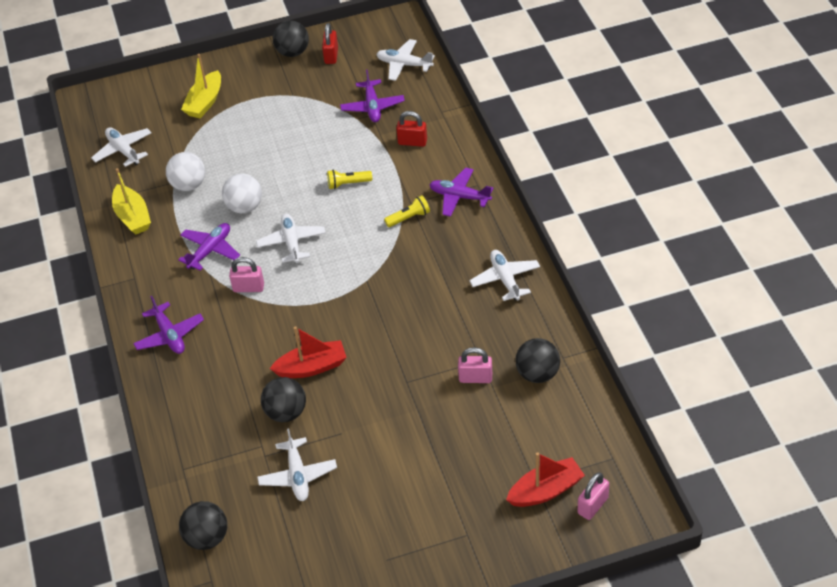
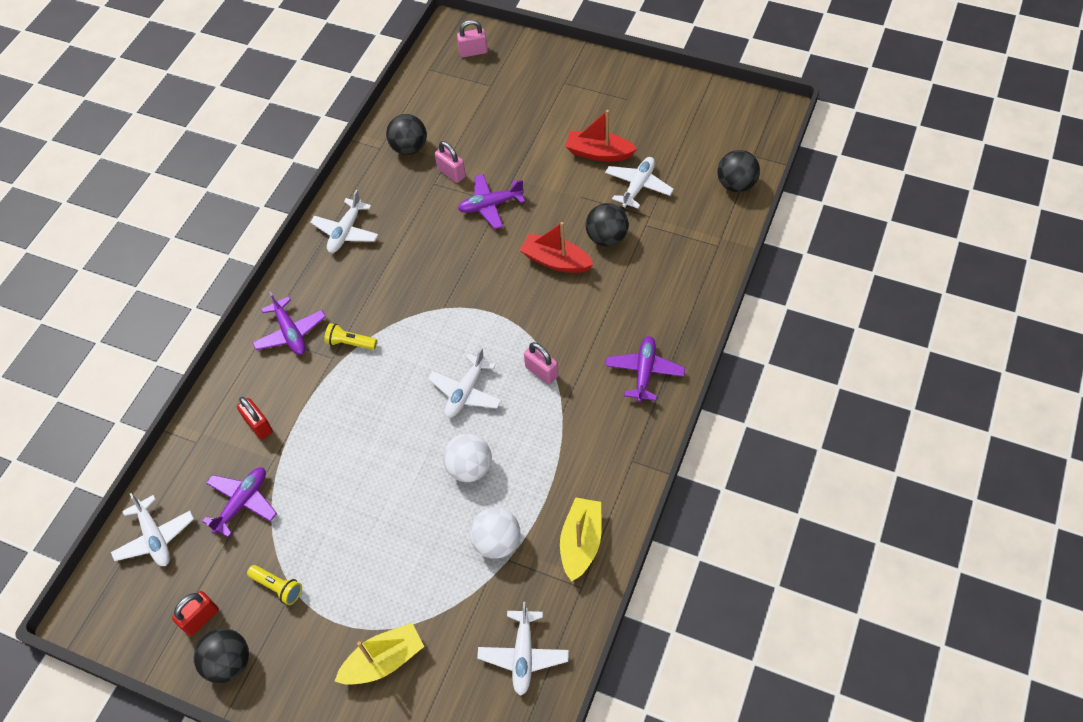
camera: 140 degrees left, 10 degrees up
purple plane [178,223,240,271] -> purple plane moved to [458,174,525,229]
yellow flashlight [327,170,372,189] -> yellow flashlight moved to [247,565,302,605]
red boat [506,452,585,507] -> red boat moved to [565,110,637,162]

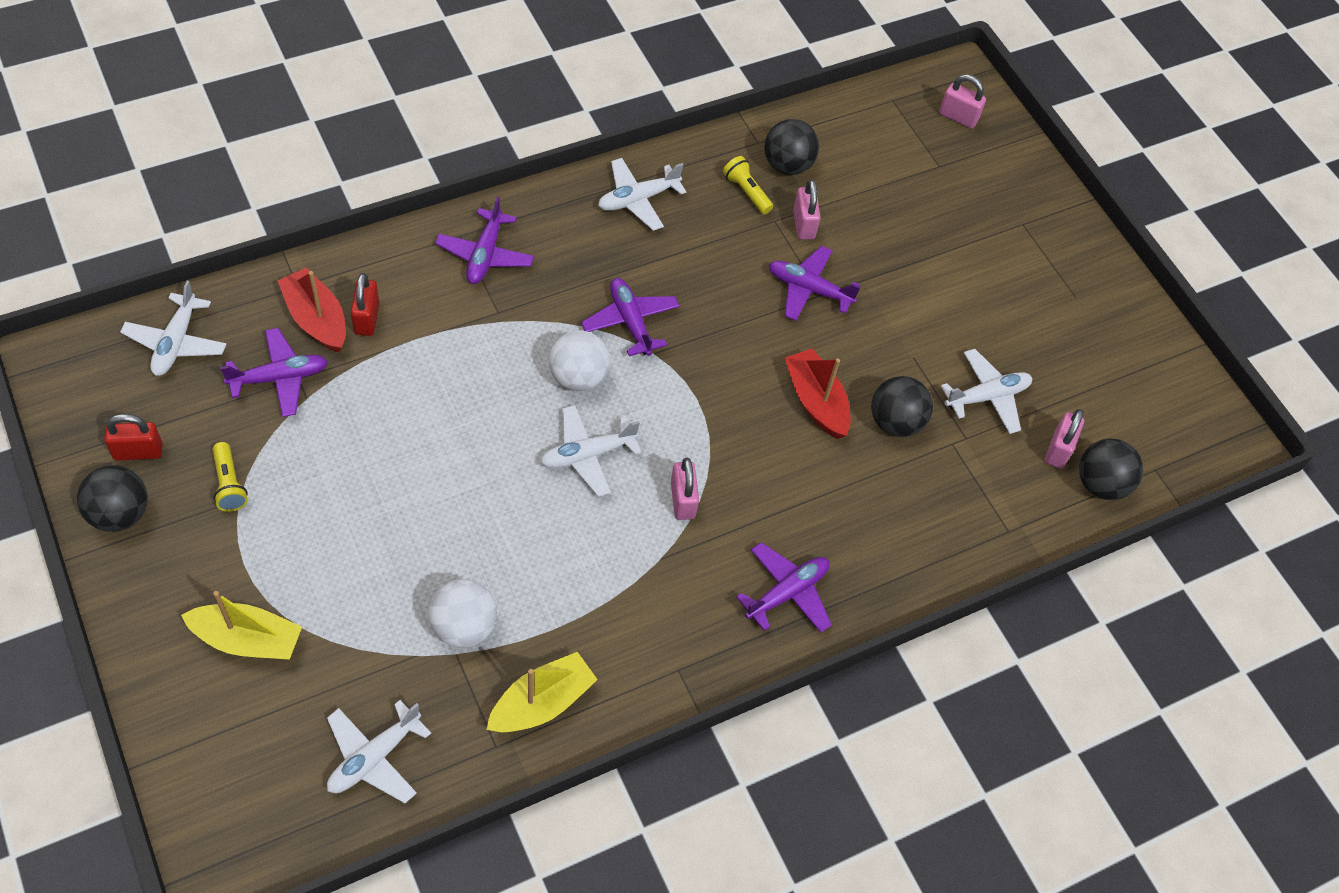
camera: 30 degrees right, 0 degrees up
yellow flashlight [324,323,377,350] -> yellow flashlight moved to [723,156,773,214]
white ball [443,433,492,482] -> white ball moved to [549,330,610,391]
red boat [565,110,637,162] -> red boat moved to [277,268,346,352]
none -> purple plane [581,278,680,356]
none -> pink padlock [1045,409,1084,469]

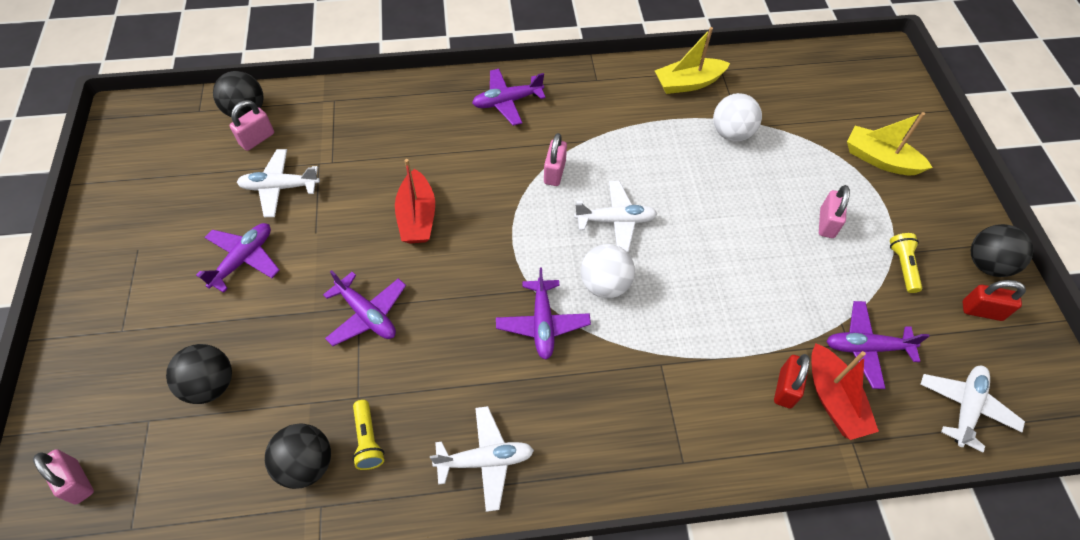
camera: 155 degrees left, 0 degrees up
white plane [327,700,431,803] -> none
purple plane [435,196,534,284] -> purple plane moved to [196,223,280,293]
pink padlock [793,179,821,240] -> pink padlock moved to [819,185,850,238]
black ball [871,376,933,437] -> black ball moved to [166,344,232,404]

